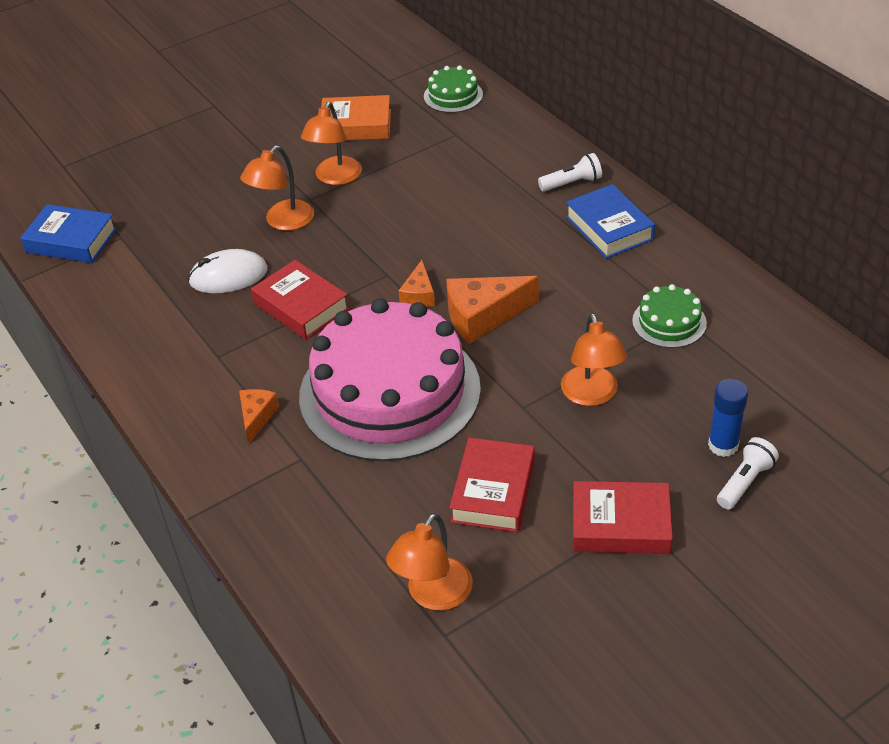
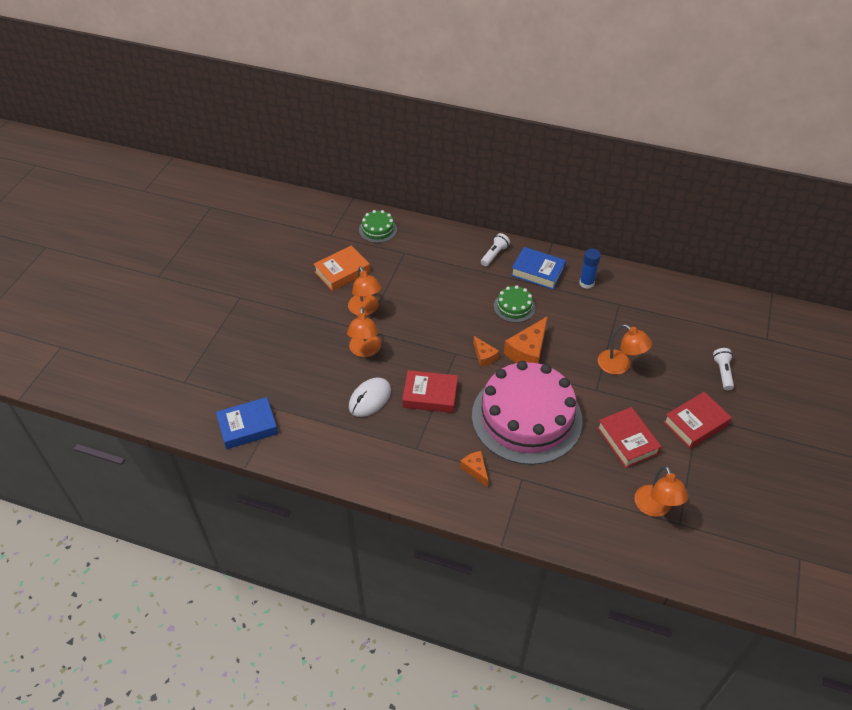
camera: 40 degrees left, 5 degrees up
green cake [632,284,707,348] -> green cake moved to [494,285,535,323]
blue glue stick [708,379,748,457] -> blue glue stick moved to [579,249,601,289]

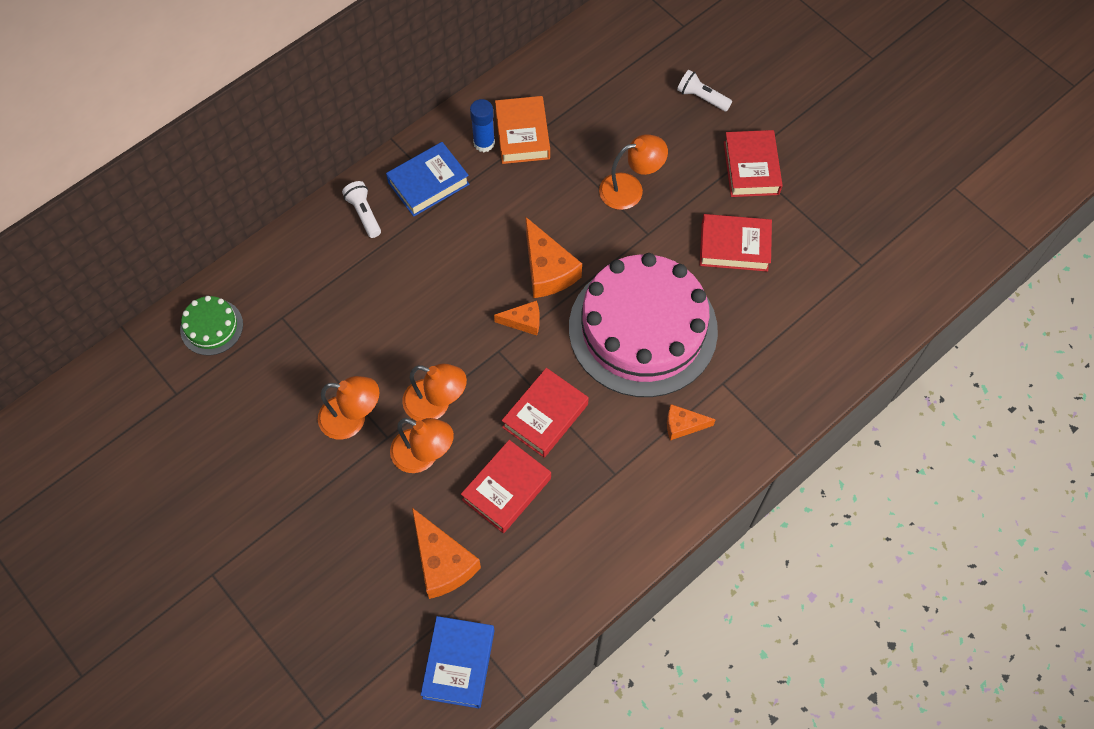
camera: 60 degrees left, 15 degrees up
orange book [314,245,370,291] -> orange book moved to [495,96,550,164]
white mouse [349,378,391,417] -> red book [461,440,551,533]
green cake [494,285,535,323] -> none
orange lamp [635,466,688,517] -> orange lamp moved to [402,364,467,421]
none -> orange cheese [412,508,481,599]

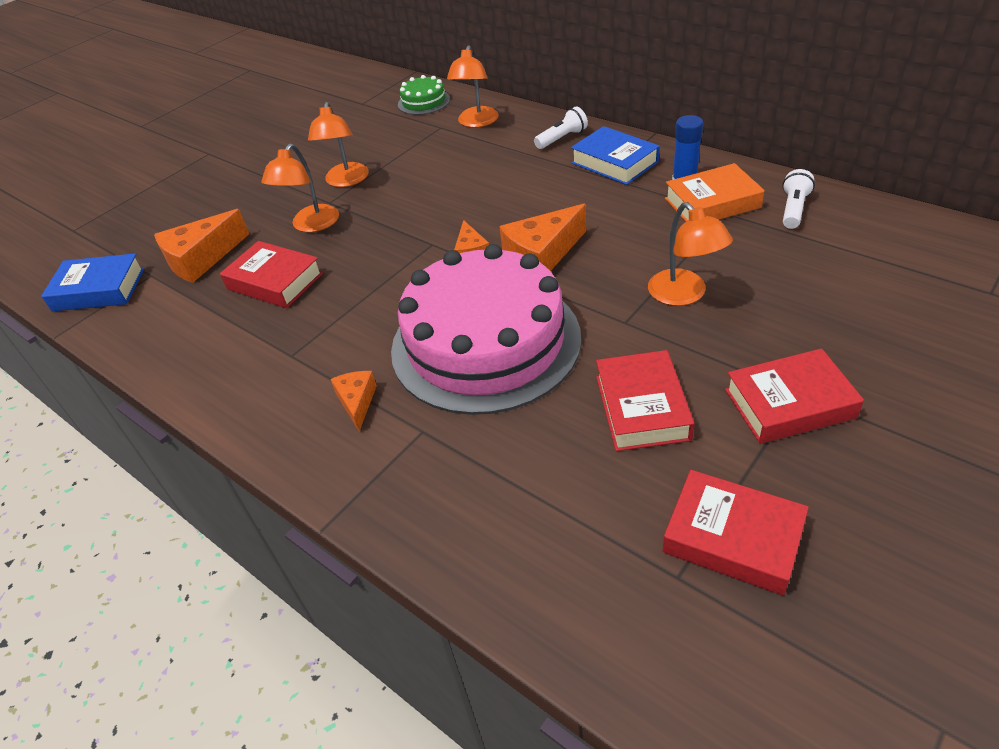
camera: 85 degrees right, 20 degrees down
orange lamp [402,364,467,421] -> orange lamp moved to [447,45,499,128]
red book [502,368,589,457] -> red book moved to [662,470,809,595]
white flashlight [677,70,732,112] -> white flashlight moved to [782,169,815,229]

